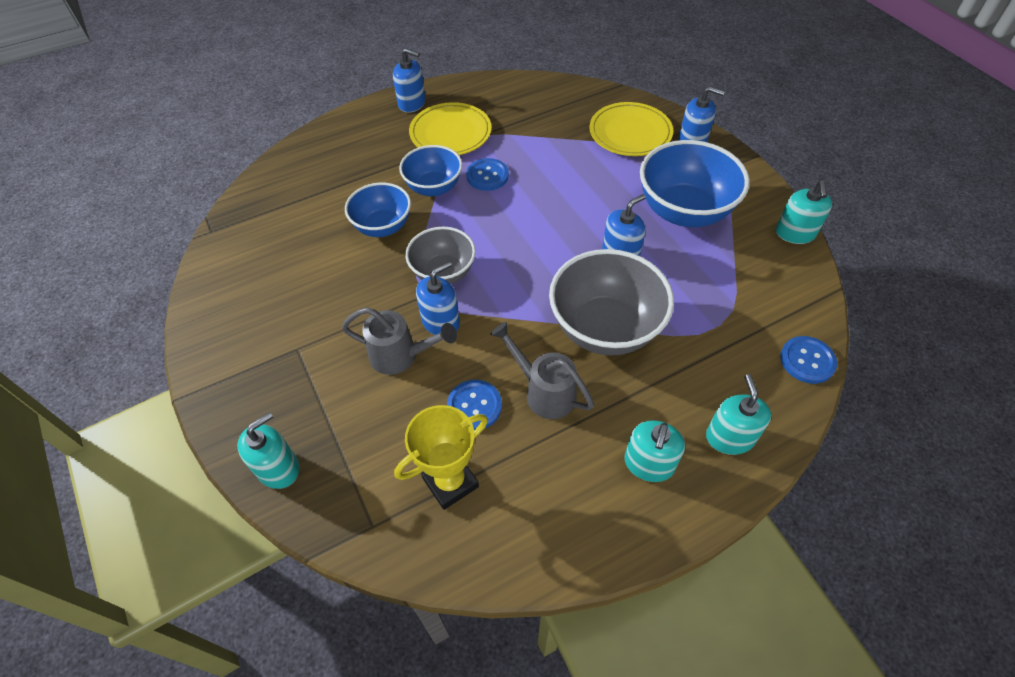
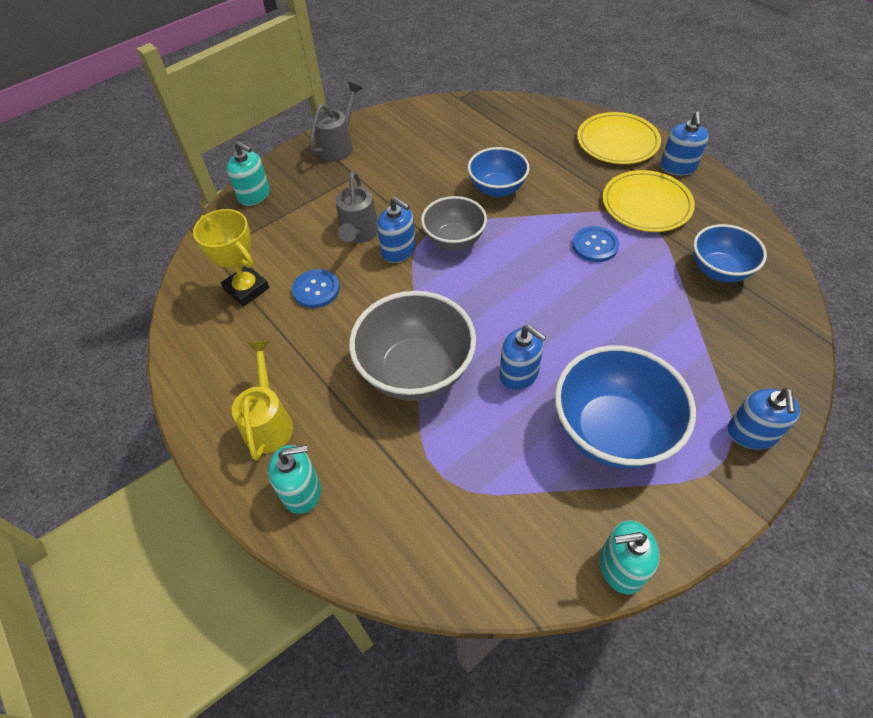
camera: 80 degrees right, 0 degrees up
blue bowl [399,145,462,196] -> blue bowl moved to [694,224,767,282]
grey watering can [490,322,594,419] -> grey watering can moved to [309,82,362,161]
yellow plate [590,102,673,156] -> yellow plate moved to [577,112,661,164]
turquoise soap dispenser [624,421,685,482] -> yellow watering can [232,341,293,460]
blue button [780,336,837,384] -> none

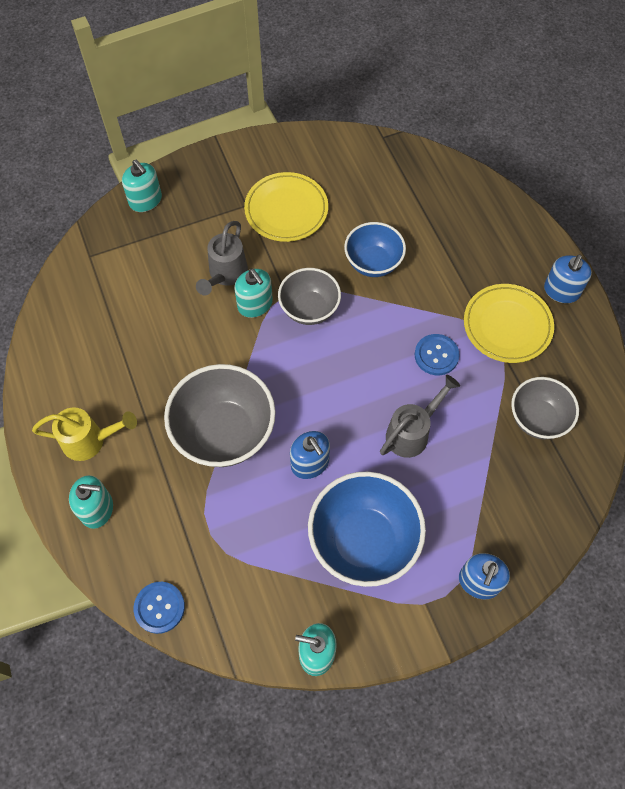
camera: 15 degrees right, 10 degrees up
yellow trophy [193,209,269,307] -> none
yellow watering can [232,341,293,460] -> yellow watering can turned 75 degrees clockwise [32,407,137,461]
blue button [292,269,340,308] -> blue button moved to [134,582,185,634]
grey watering can [309,82,362,161] -> grey watering can moved to [380,375,460,458]
blue soap dispenser [377,197,416,263] -> turquoise soap dispenser [234,269,273,318]
yellow plate [577,112,661,164] -> yellow plate moved to [244,172,328,242]
blue bowl [694,224,767,282] -> grey bowl [511,377,579,439]

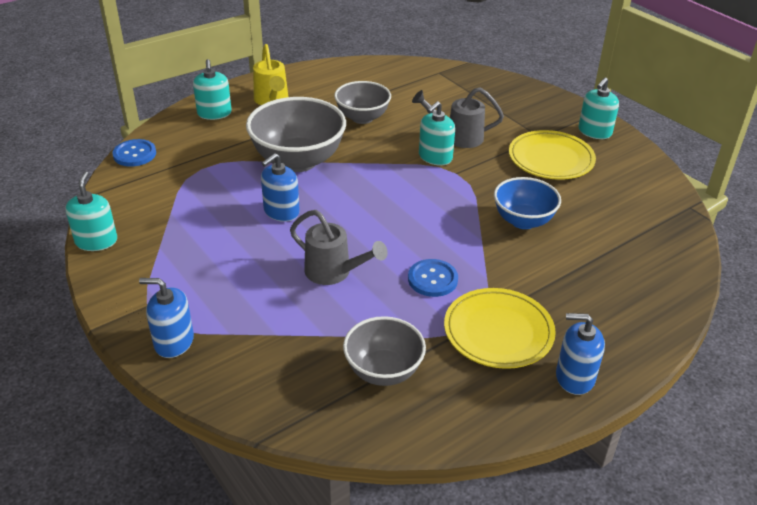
camera: 75 degrees right, 25 degrees down
turquoise soap dispenser [122,160,162,212] -> turquoise soap dispenser moved to [578,77,619,139]
grey bowl [278,268,341,325] -> grey bowl moved to [334,81,391,124]
blue bowl [308,472,426,587] -> none

